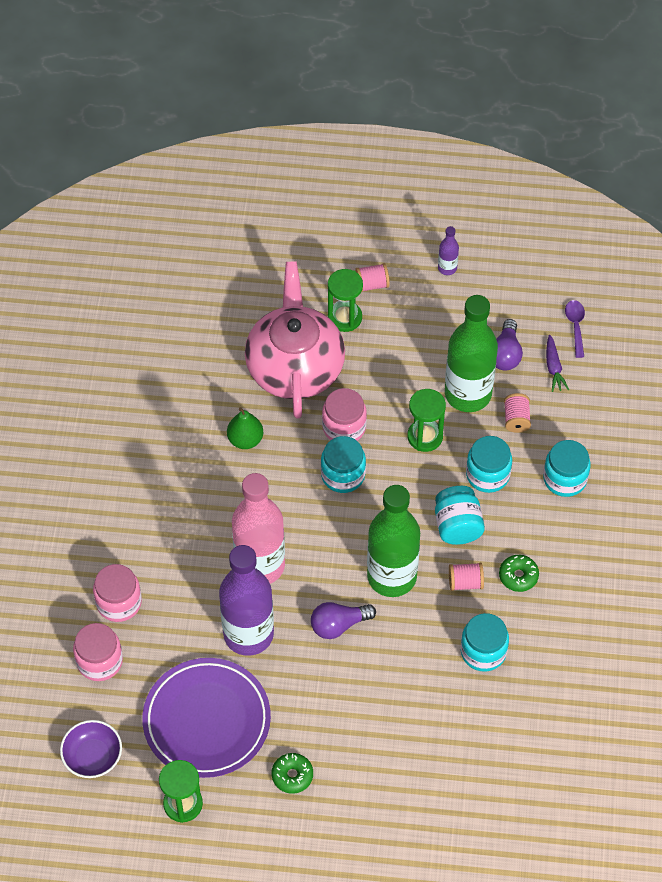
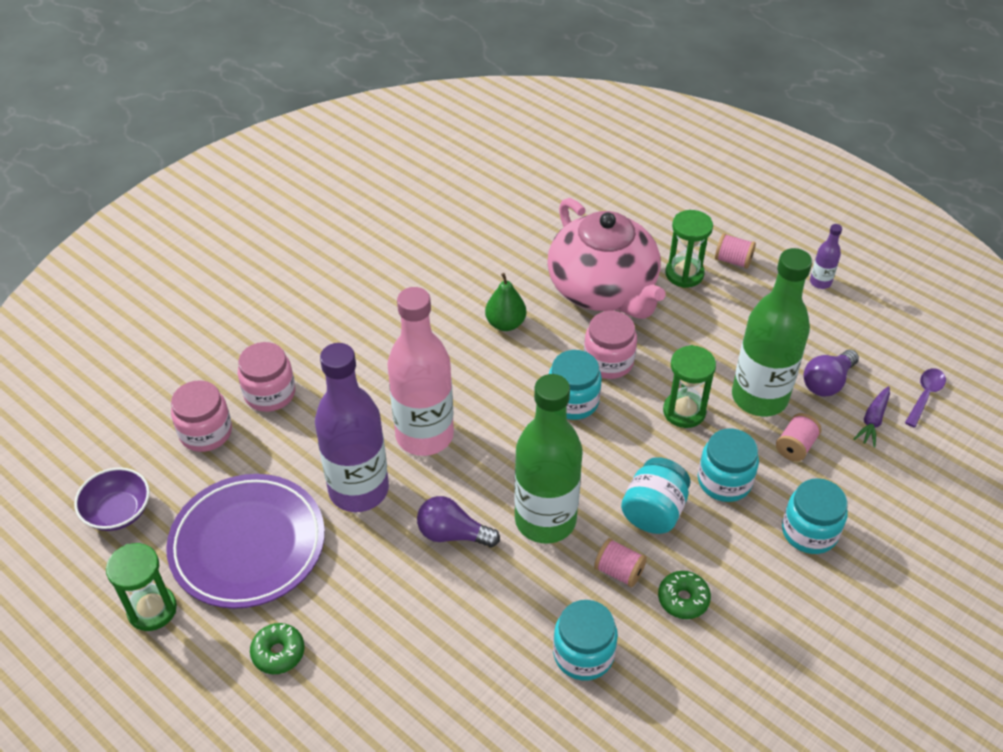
camera: 35 degrees right, 10 degrees down
pink teapot [245,261,345,418] -> pink teapot turned 120 degrees clockwise [547,198,666,319]

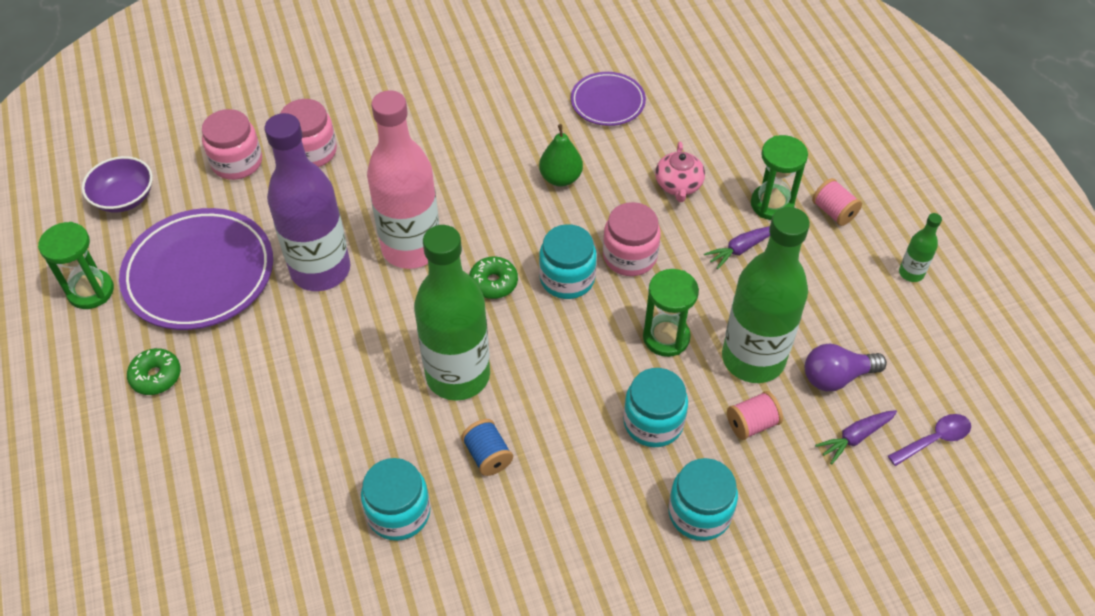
camera: 30 degrees right, 5 degrees up
purple light bulb [417,496,500,547] -> none
pink teapot [547,198,666,319] -> pink teapot [655,142,705,202], size x0.41
pink spool [594,538,647,587] -> blue spool [461,419,513,476]
turquoise jar [621,457,690,534] -> none
green donut [658,571,711,619] -> green donut moved to [469,256,518,299]
purple bottle [810,224,842,289] -> green bottle [899,213,942,282]
none -> purple plate [571,72,646,126]
none -> purple carrot [704,226,770,269]

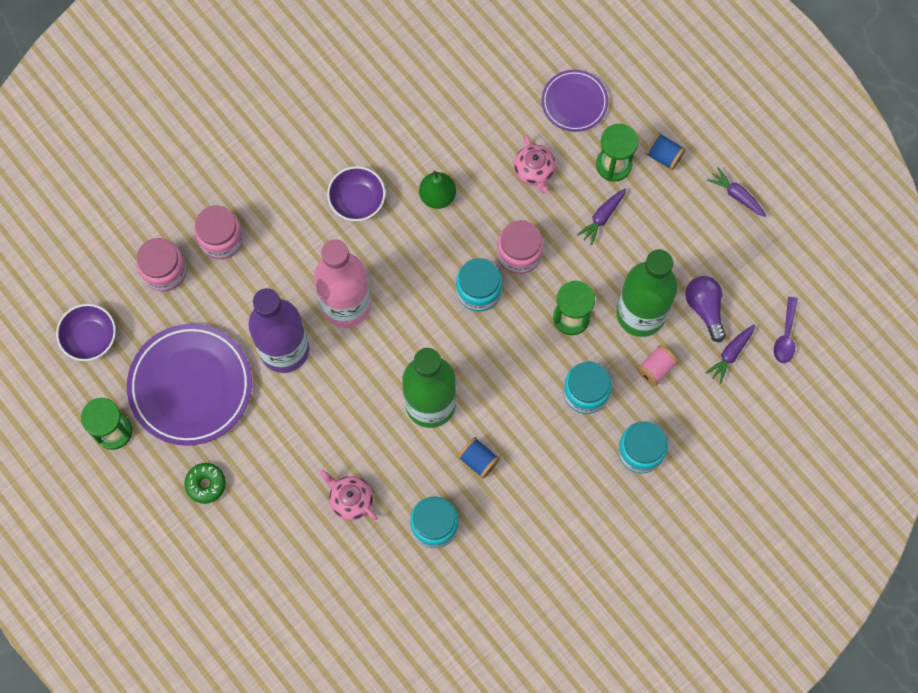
camera: 20 degrees left, 20 degrees up
green donut [469,256,518,299] -> none
purple plate [571,72,646,126] -> purple plate moved to [542,70,608,132]
purple light bulb [805,344,887,391] -> purple light bulb turned 105 degrees clockwise [685,276,726,342]
pink spool [812,178,862,226] -> blue spool [645,132,686,171]
purple spoon [888,414,971,466] -> purple spoon turned 150 degrees clockwise [774,297,797,363]
green bottle [899,213,942,282] -> purple carrot [707,167,766,217]
none -> pink teapot [320,470,377,520]
none -> purple bowl [327,166,385,221]

